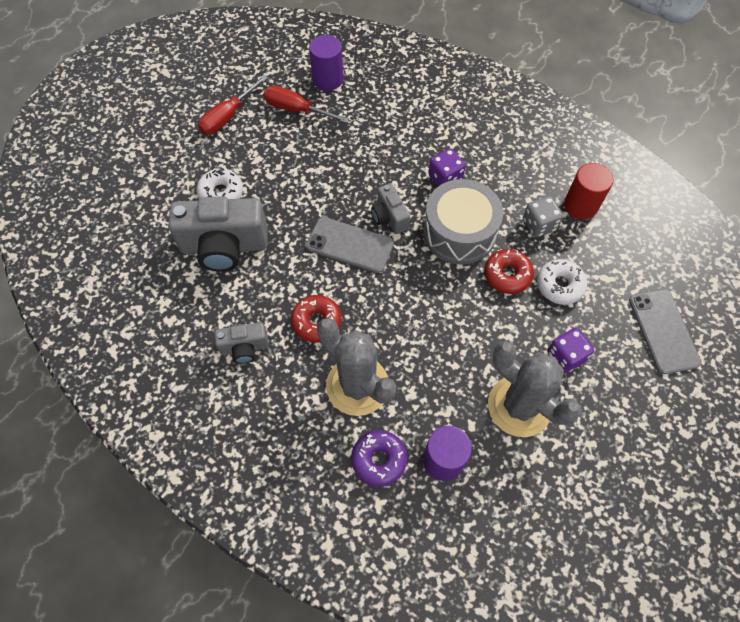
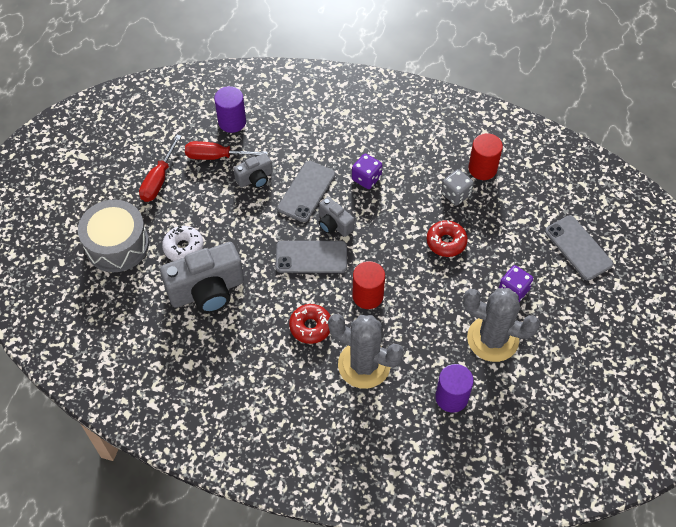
camera: 20 degrees left, 5 degrees down
grey camera [214,322,269,364] -> grey camera moved to [233,153,272,188]
purple donut [351,430,407,487] -> none
grey drum [423,179,503,265] -> grey drum moved to [78,200,149,272]
white donut [537,259,587,305] -> none
none -> grey phone [277,161,335,222]
none -> red cylinder [352,261,385,309]

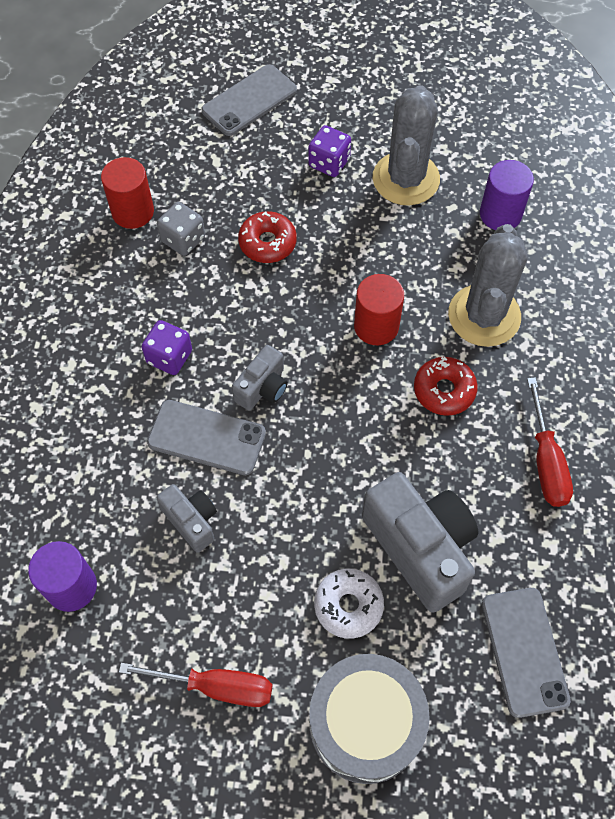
camera: 100 degrees left, 5 degrees up
red screwdriver [185,141,268,160] -> red screwdriver moved to [527,377,573,507]
grey phone [276,241,347,273] -> grey phone moved to [482,588,571,718]

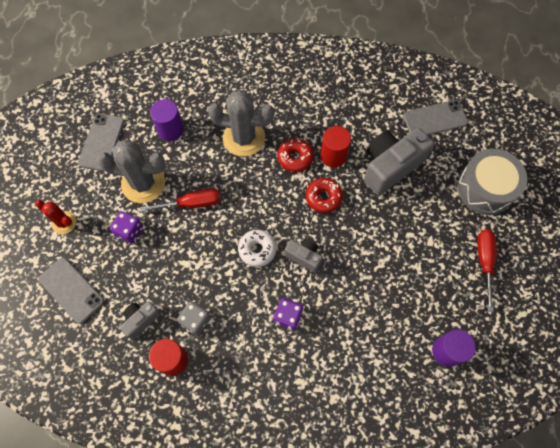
camera: 95 degrees left, 5 degrees up
grey phone [147,400,266,475] -> grey phone moved to [78,113,125,171]
grey camera [157,484,217,553] -> grey camera moved to [120,301,161,340]
red donut [238,211,297,263] -> red donut moved to [306,178,343,213]
white donut [314,568,384,639] -> white donut moved to [238,230,276,267]
red cylinder [354,274,404,345] -> red cylinder moved to [320,126,351,167]
red screwdriver [527,377,573,507] -> red screwdriver moved to [140,188,220,212]
none -> red cactus [35,200,76,234]

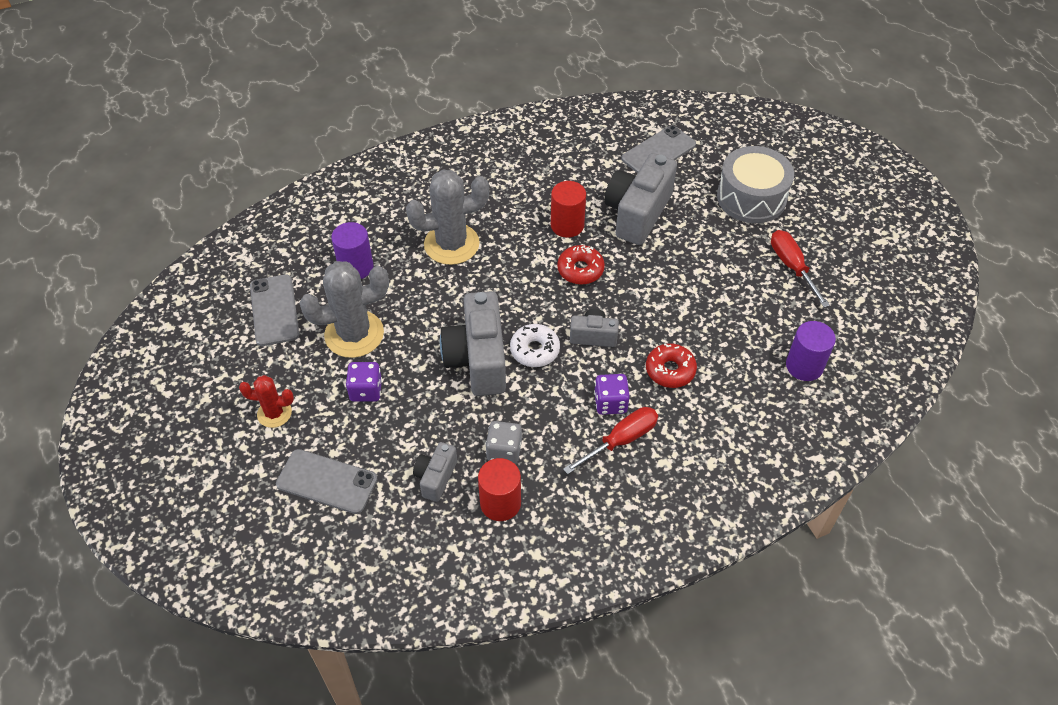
camera: 25 degrees left, 15 degrees down
red screwdriver [140,188,220,212] -> red screwdriver moved to [563,407,658,474]
red donut [277,138,313,172] -> red donut moved to [646,343,697,388]
none -> grey camera [440,291,506,396]

